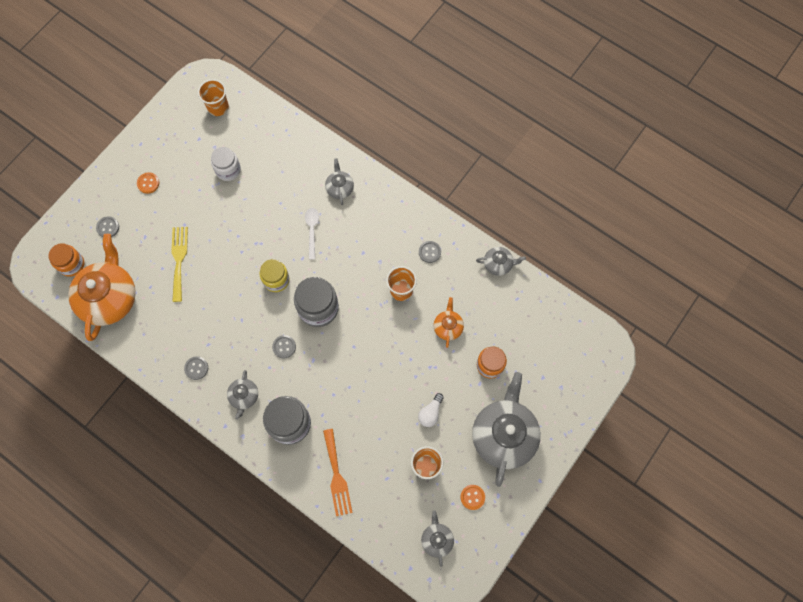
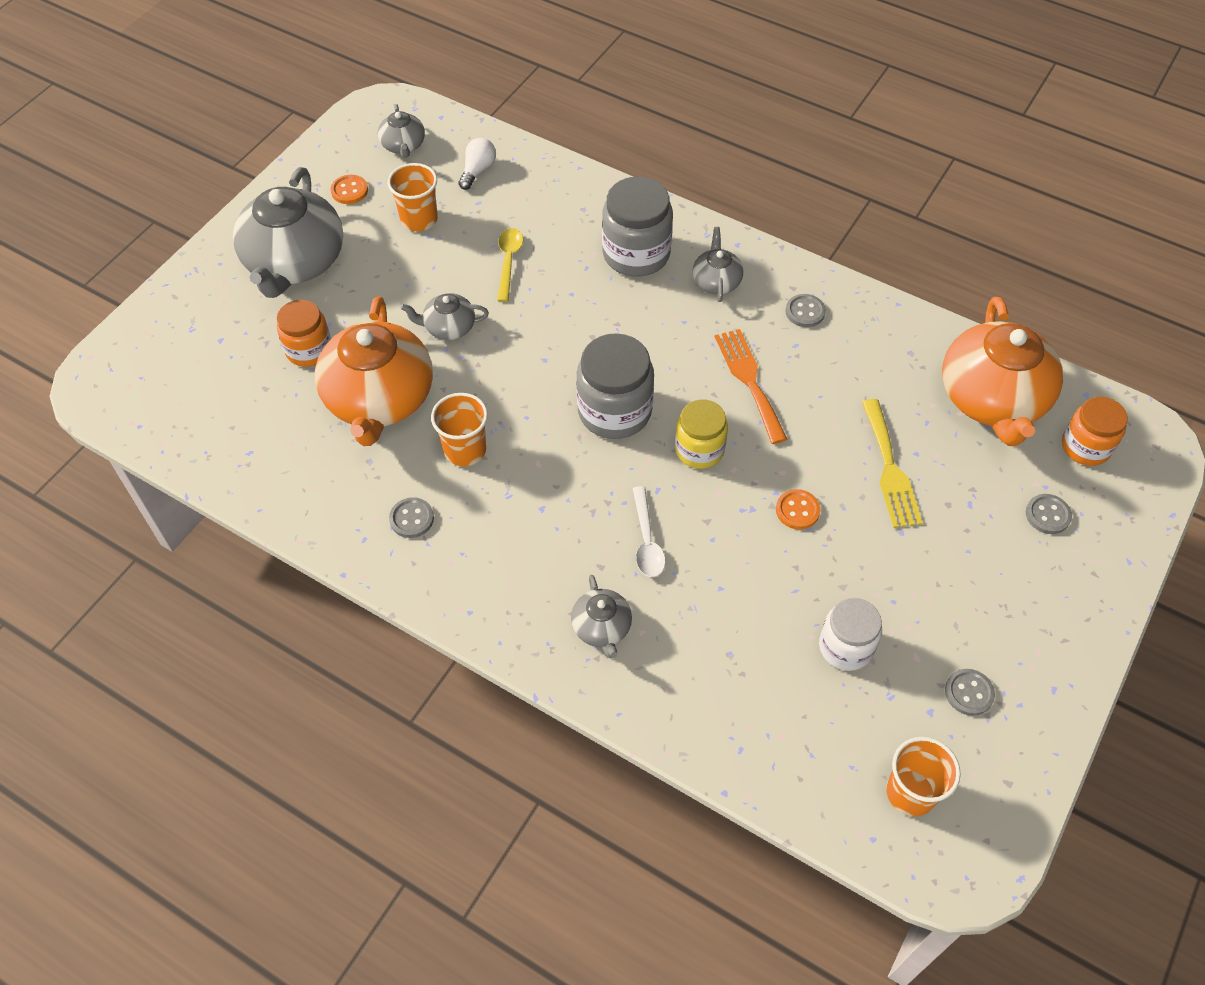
camera: 175 degrees right, 15 degrees down
orange button [137,172,159,194] -> orange button moved to [776,489,820,530]
grey button [272,335,296,358] -> grey button moved to [945,669,995,716]
orange fork [323,429,353,516] -> orange fork moved to [715,329,787,444]
white light bulb [418,393,444,427] -> white light bulb moved to [458,138,496,190]
orange teapot [434,297,464,348] -> orange teapot [315,297,433,446], size x2.13
grey teapot [476,247,526,276] -> grey teapot moved to [401,293,489,340]
none -> yellow spoon [497,228,523,302]

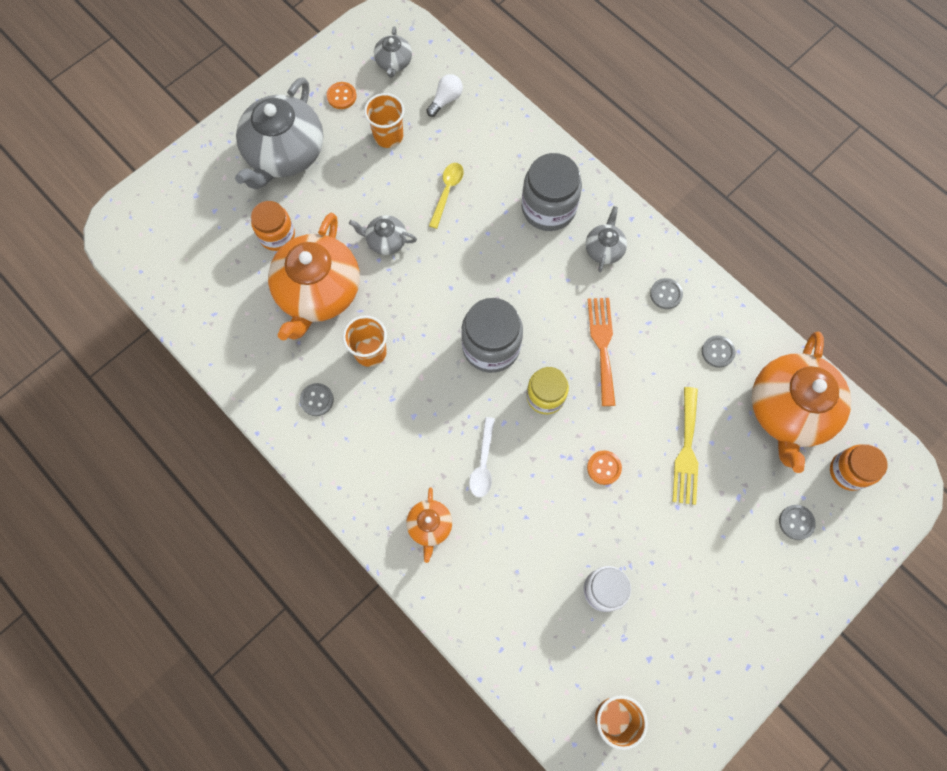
camera: 15 degrees right, 15 degrees up
grey teapot [571,575,632,658] -> orange teapot [406,488,452,563]
grey button [945,669,995,716] -> grey button moved to [702,335,736,368]

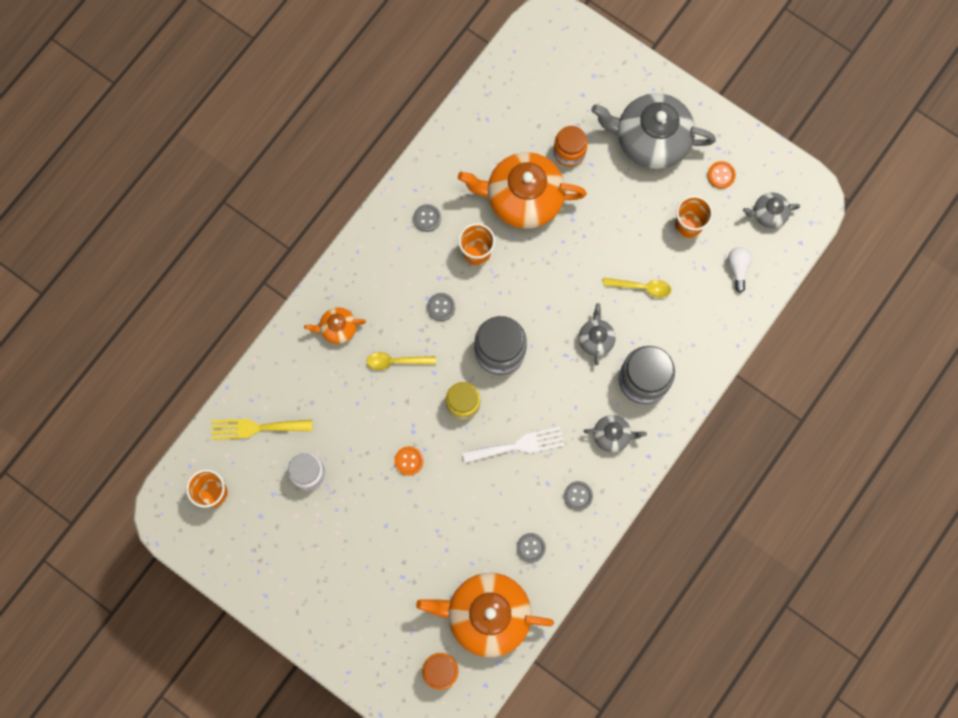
camera: 80 degrees right, 5 degrees up
grey teapot [349,215,417,255] -> grey teapot moved to [578,303,616,365]
white light bulb [426,74,463,117] -> white light bulb turned 120 degrees counterclockwise [728,247,752,293]
white spoon [469,417,495,497] -> yellow spoon [366,352,436,370]
orange fork [588,298,616,406] -> white fork [463,427,565,463]
yellow fork [672,387,698,505] -> yellow fork moved to [212,419,312,440]
grey button [779,505,816,540] -> grey button moved to [427,293,455,321]

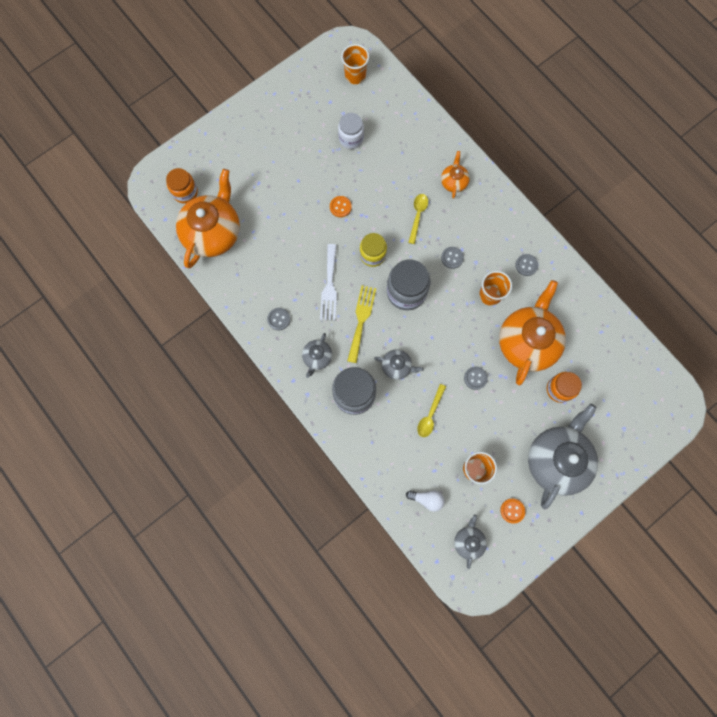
camera: 105 degrees right, 0 degrees up
yellow fork [212,419,312,440] -> yellow fork moved to [347,285,376,363]
grey button [516,533,546,563] -> grey button moved to [464,366,488,390]

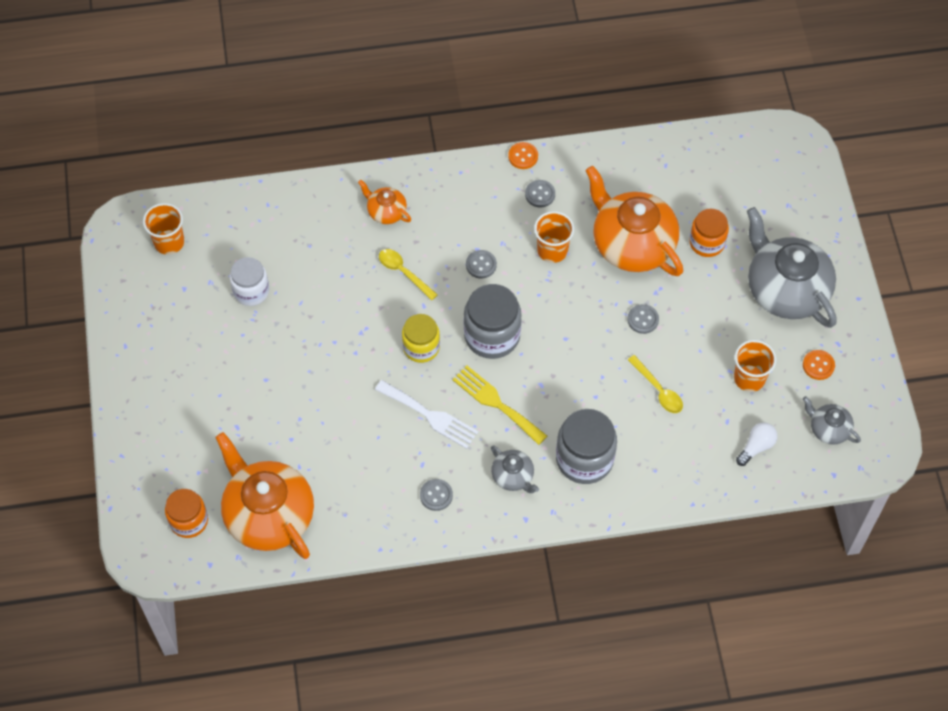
camera: 60 degrees left, 15 degrees down
orange button [330,196,352,217] -> orange button moved to [508,142,538,169]
grey teapot [374,349,424,380] -> none

